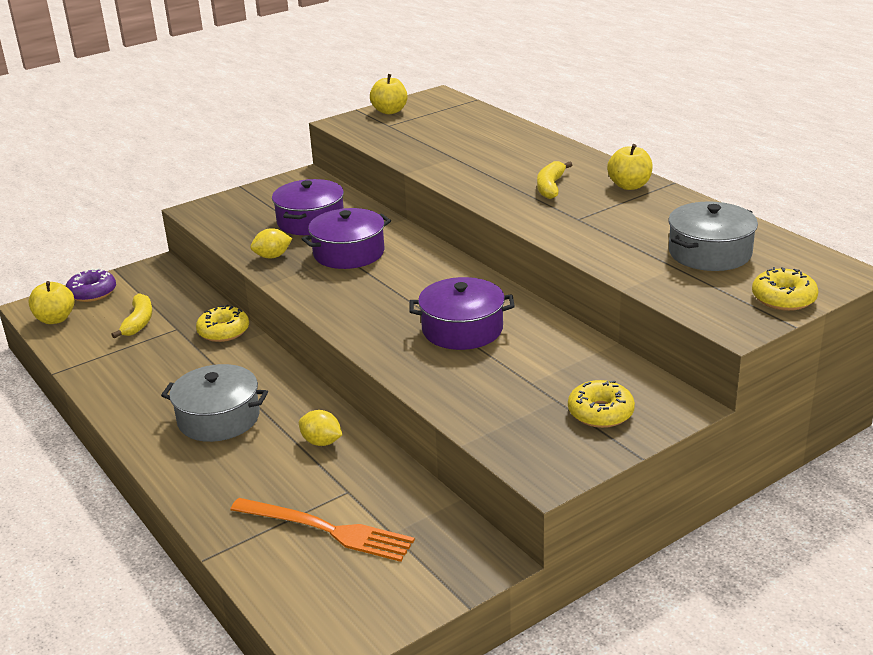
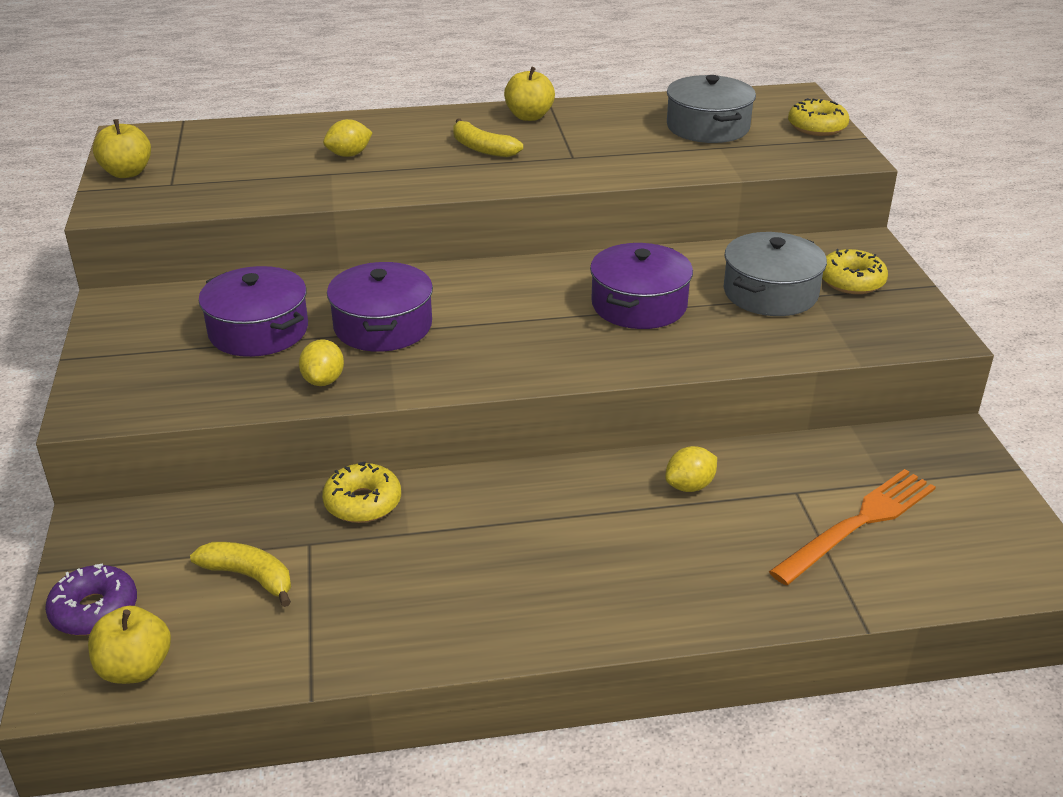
camera: 65 degrees left, 5 degrees up
grey pot [161,364,268,442] -> grey pot moved to [724,232,827,316]
none -> yellow lemon [323,119,373,157]

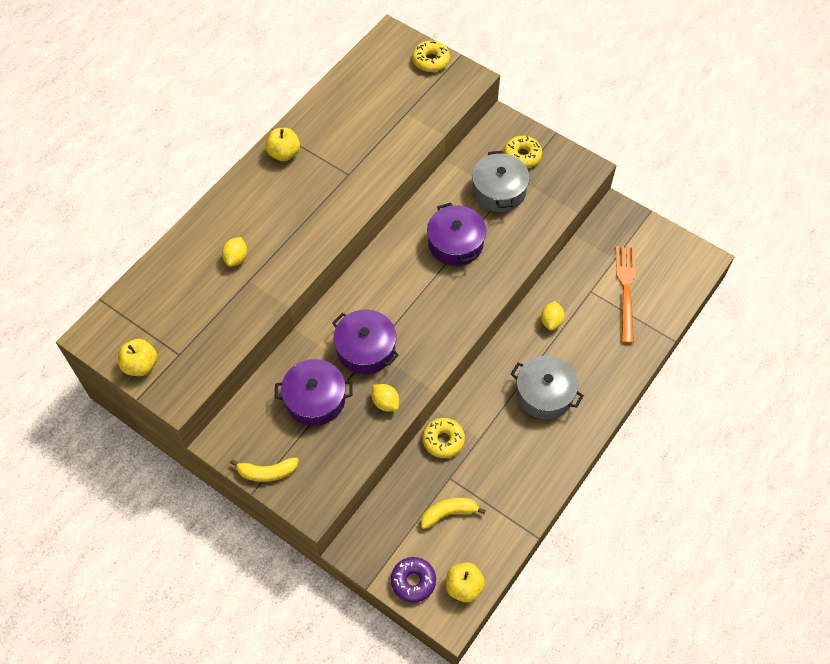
camera: 45 degrees left, 25 degrees up
yellow banana [453,118,523,157] -> yellow banana moved to [230,457,299,482]
grey pot [667,75,756,143] -> grey pot moved to [511,356,584,419]

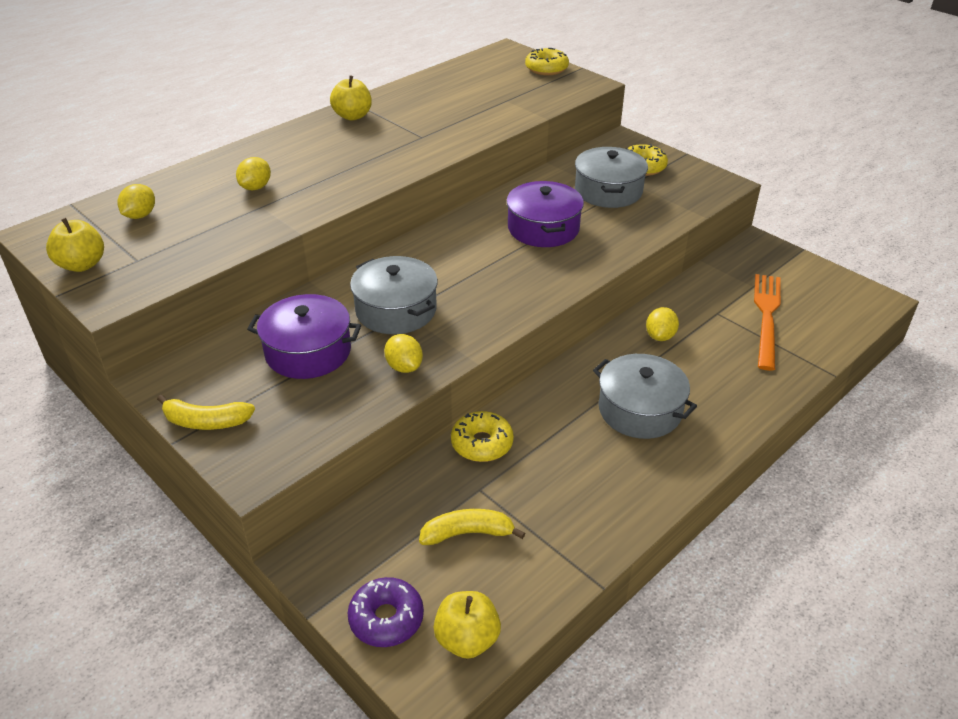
camera: 10 degrees right, 20 degrees down
purple pot [332,310,399,374] -> grey pot [350,256,438,334]
none -> yellow lemon [118,184,155,219]

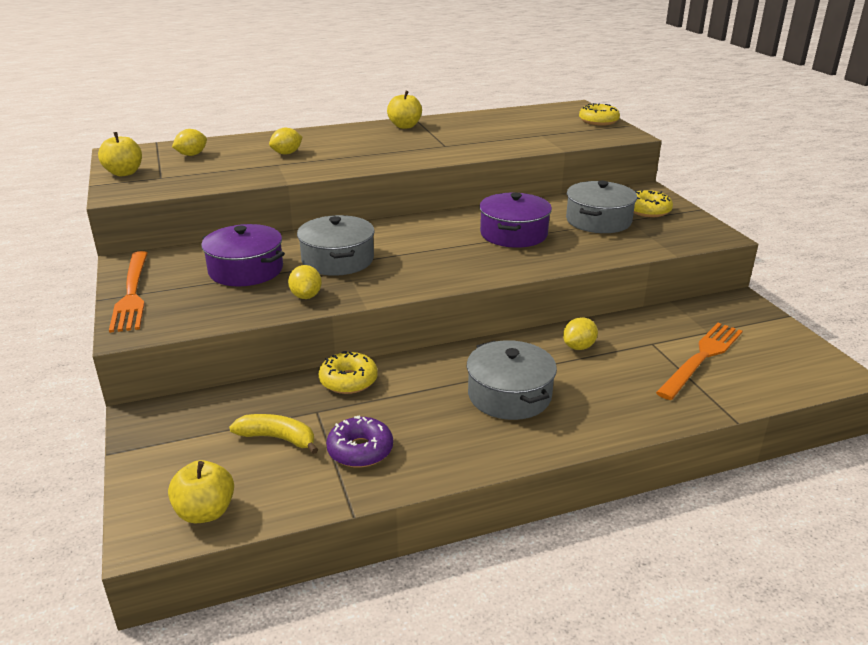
camera: 25 degrees right, 10 degrees down
yellow banana [157,395,255,430] -> orange fork [109,251,148,333]
purple donut [348,577,424,647] -> purple donut moved to [326,415,393,468]

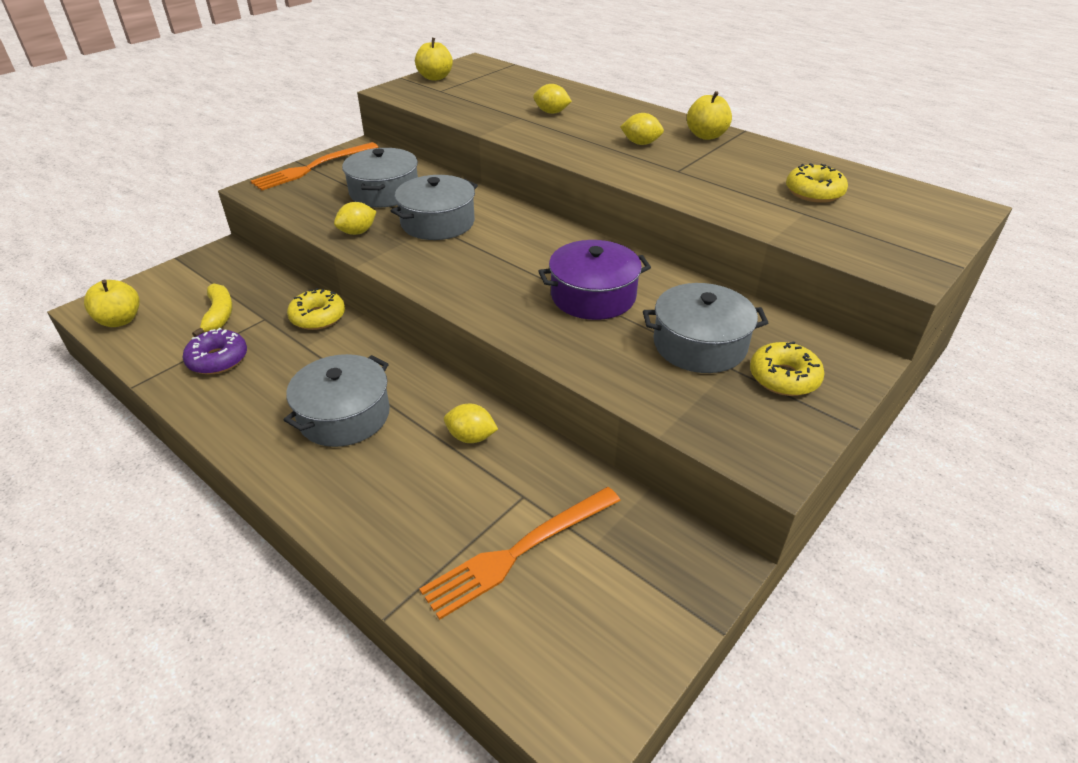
camera: 60 degrees right, 10 degrees up
yellow lemon [172,129,207,156] -> yellow lemon moved to [620,113,664,145]
purple pot [201,224,285,286] -> grey pot [342,148,418,207]
yellow donut [579,103,620,126] -> yellow donut moved to [786,163,848,203]
orange fork [656,323,743,400] -> orange fork turned 135 degrees clockwise [420,487,621,620]

